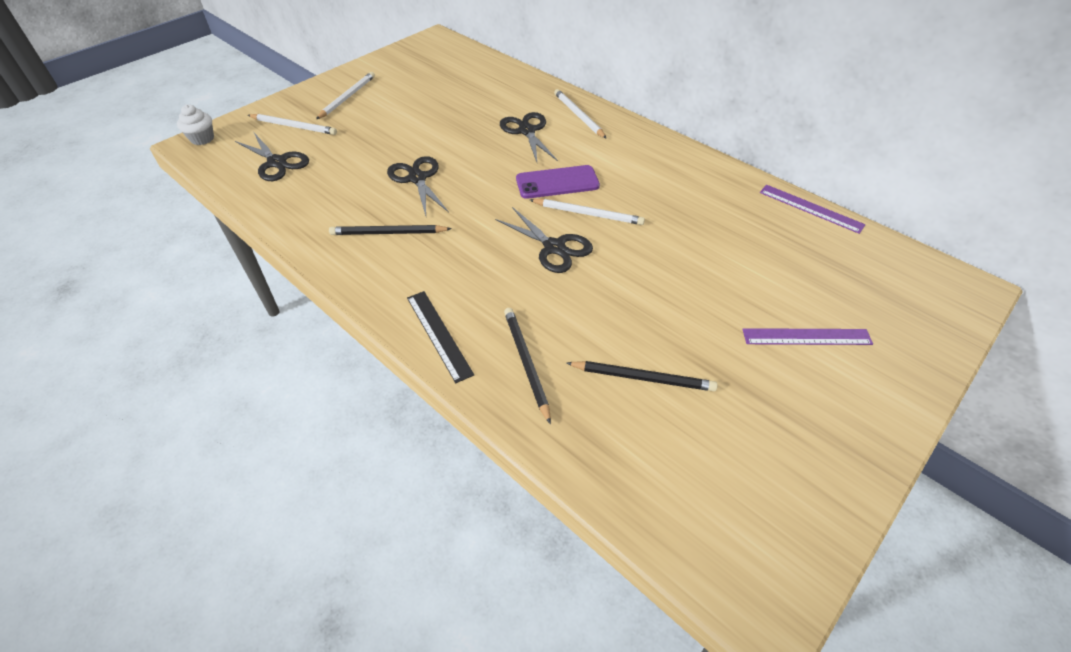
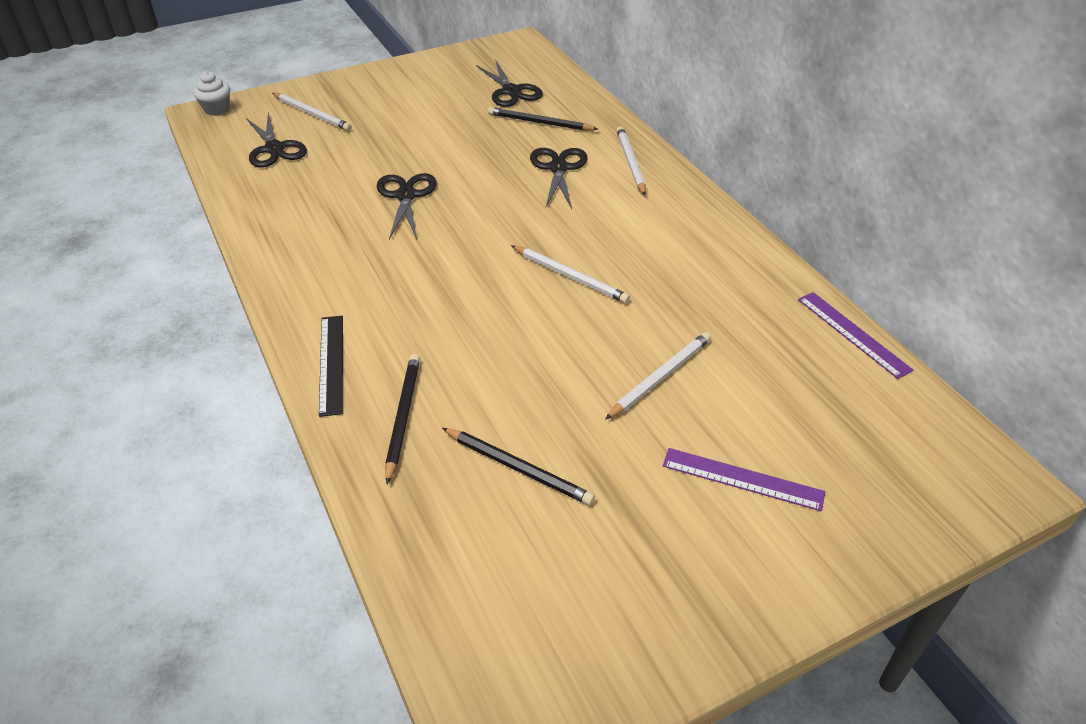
camera: 20 degrees right, 5 degrees down
white pencil [316,72,375,119] -> white pencil moved to [605,332,711,420]
black pencil [329,225,452,235] -> black pencil moved to [488,107,598,131]
black scissors [495,207,593,273] -> black scissors moved to [476,60,543,107]
purple phone [516,165,600,199] -> none

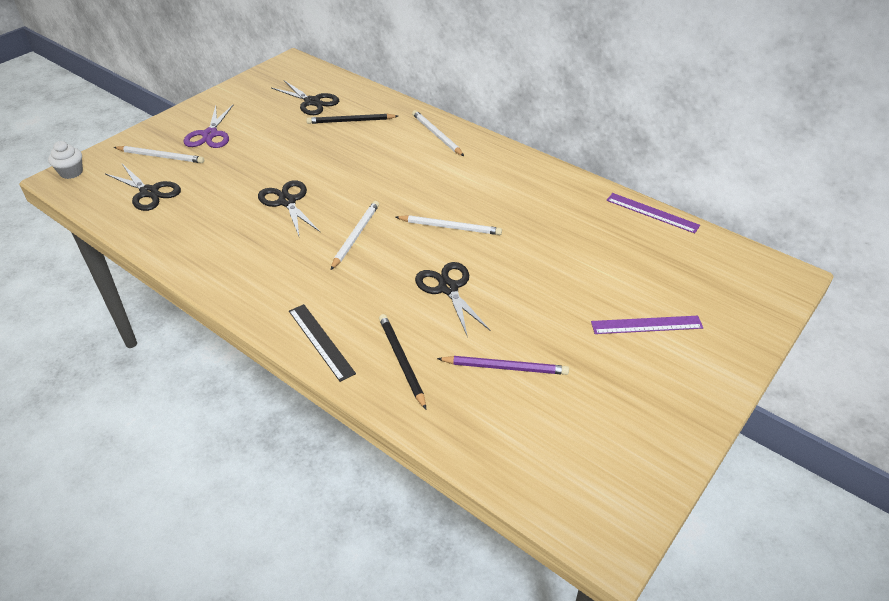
camera: 25 degrees left, 0 degrees up
black pencil [442,428,595,505] -> purple pencil [437,356,569,375]
black scissors [530,148,588,209] -> black scissors moved to [415,262,490,337]
white pencil [605,332,711,420] -> white pencil moved to [331,201,379,270]
none -> purple scissors [184,104,234,148]

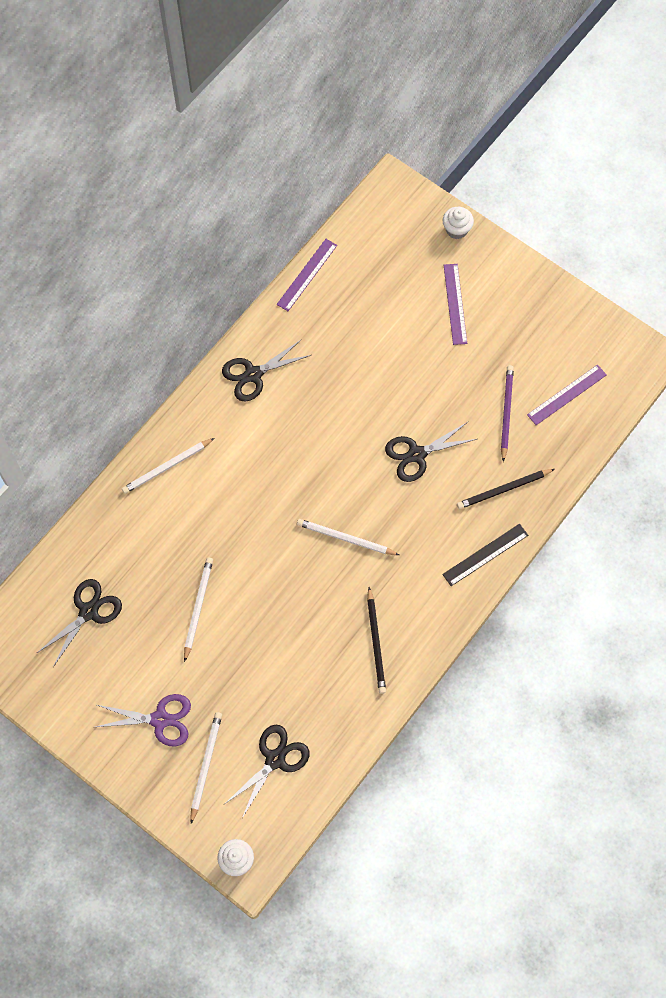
camera: 90 degrees left, 25 degrees up
black scissors [258,180,320,236] -> black scissors moved to [222,339,311,402]
black pencil [306,114,398,124] -> black pencil moved to [367,587,386,694]
white pencil [396,215,502,235] -> white pencil moved to [184,557,213,662]
none -> white cupcake [443,207,474,239]
none -> purple ruler [527,365,607,425]

